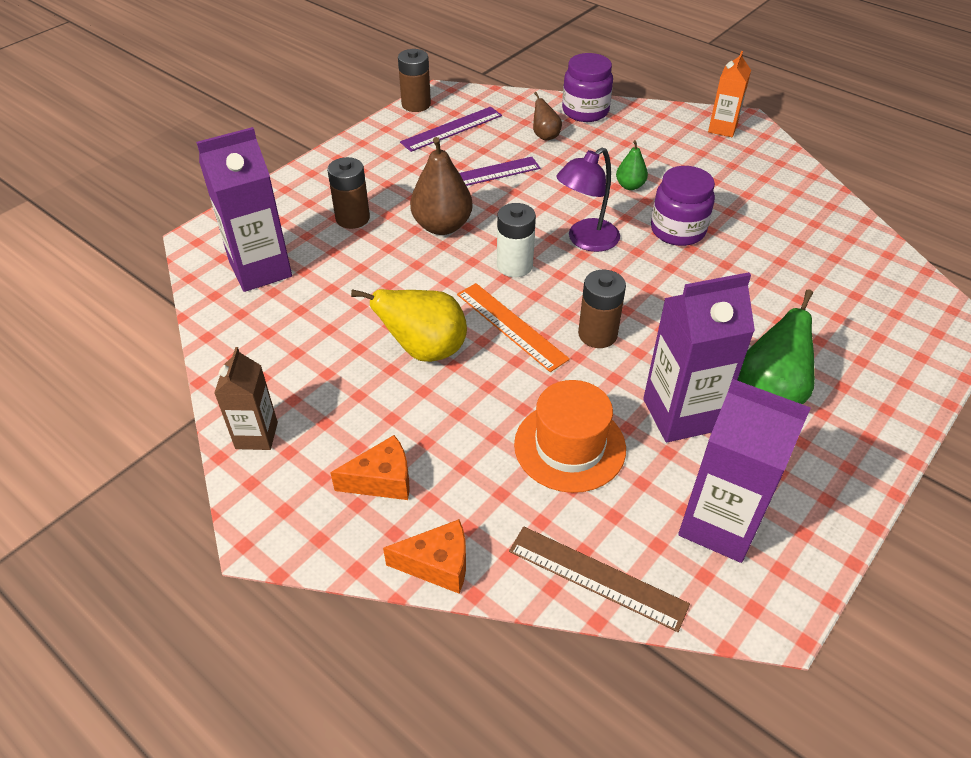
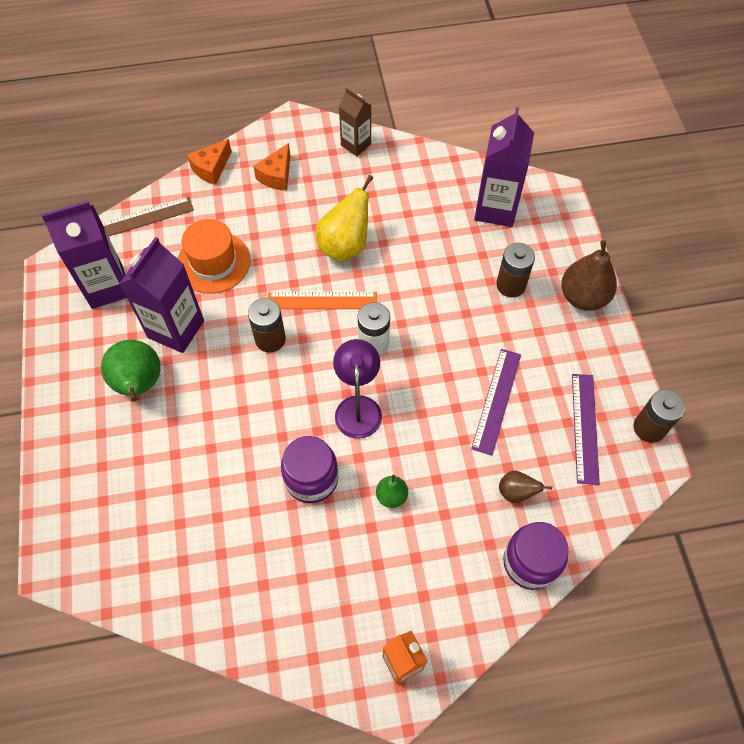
camera: 130 degrees right, 15 degrees up
brown pear [410,137,473,235] -> brown pear moved to [561,240,617,311]

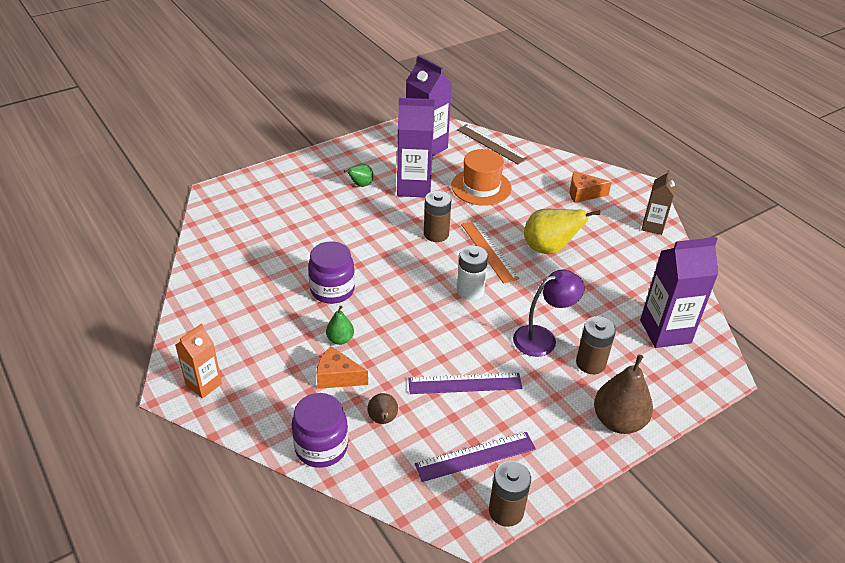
camera: 65 degrees right, 20 degrees down
green pear [101,340,160,402] -> green pear [344,164,374,187], size x0.54
orange cheese [187,139,232,185] -> orange cheese moved to [316,346,368,389]
purple lamp [333,339,382,439] -> purple lamp moved to [513,270,585,357]

